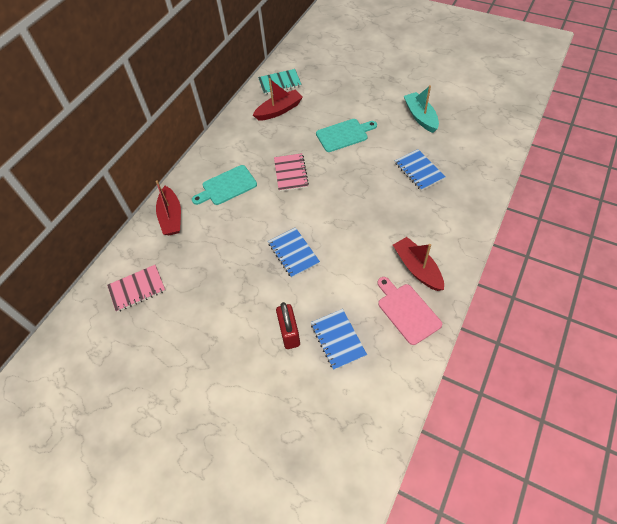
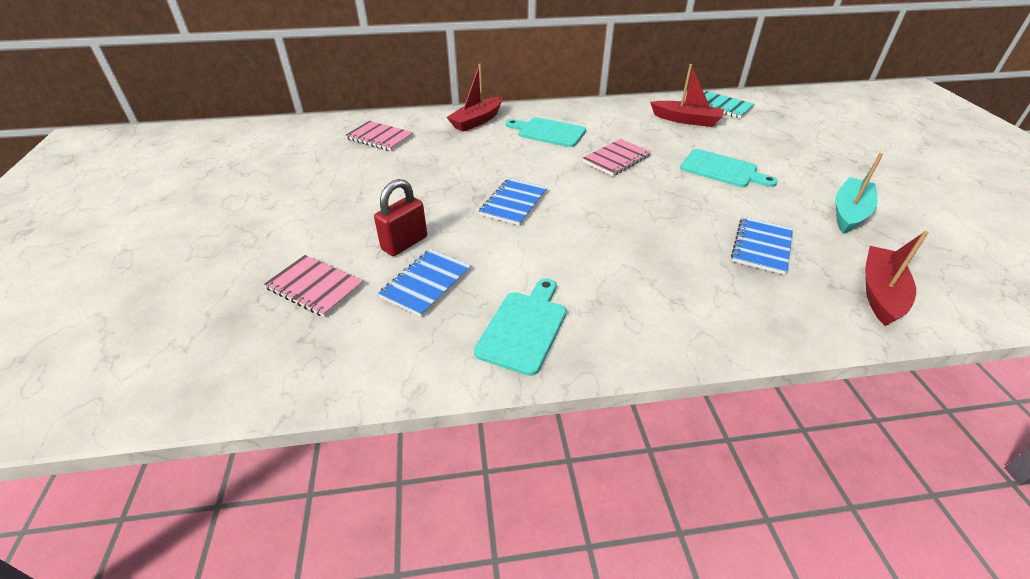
camera: 50 degrees right, 15 degrees down
pink cutting board [377,277,442,345] -> turquoise cutting board [474,278,566,376]
red boat [393,237,444,291] -> red boat moved to [865,231,929,326]
none -> pink notebook [264,255,363,317]

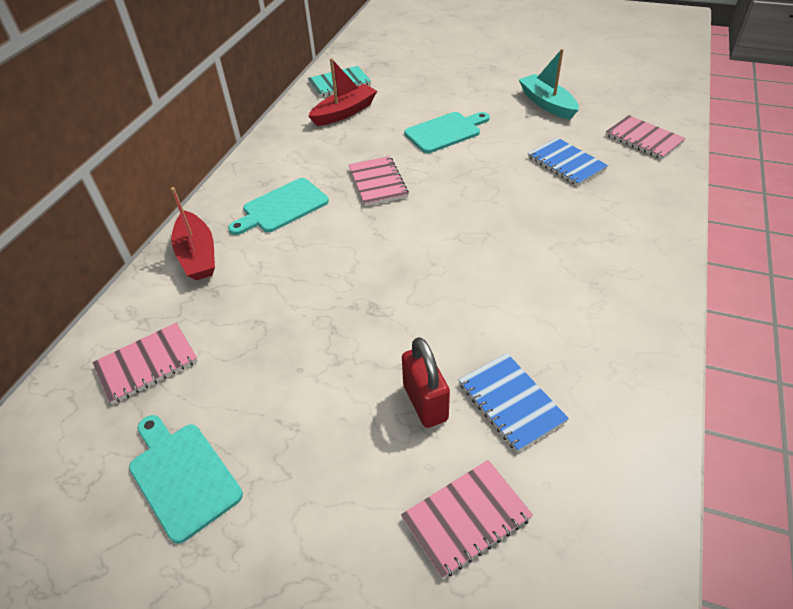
camera: 60 degrees left, 5 degrees up
turquoise cutting board [474,278,566,376] -> turquoise cutting board moved to [129,415,243,544]
blue notebook [479,178,547,226] -> none
red boat [865,231,929,326] -> pink notebook [606,115,686,159]

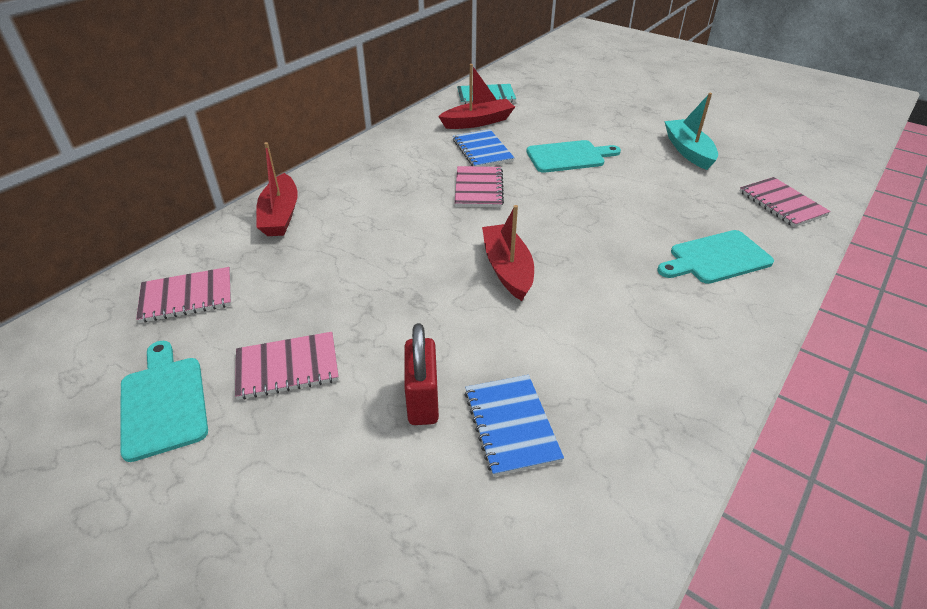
camera: 15 degrees right, 5 degrees down
turquoise cutting board [228,178,329,235] -> turquoise cutting board moved to [657,230,774,284]
pink notebook [401,460,533,579] -> pink notebook moved to [235,332,339,400]
blue notebook [528,137,608,186] -> blue notebook moved to [453,129,514,167]
none -> red boat [482,205,534,301]

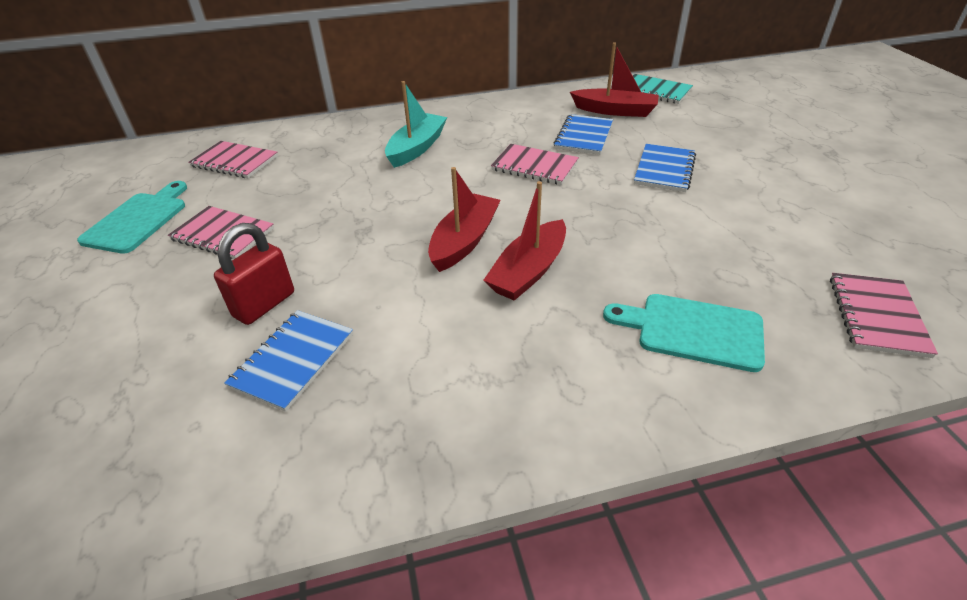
camera: 40 degrees right, 0 degrees up
red boat [256,142,298,236] -> red boat moved to [483,181,566,301]
pink notebook [455,166,504,207] -> pink notebook turned 75 degrees clockwise [491,144,579,185]
turquoise cutting board [526,140,621,173] -> blue notebook [634,144,696,192]
turquoise boat [664,93,718,170] -> turquoise boat moved to [385,81,447,168]

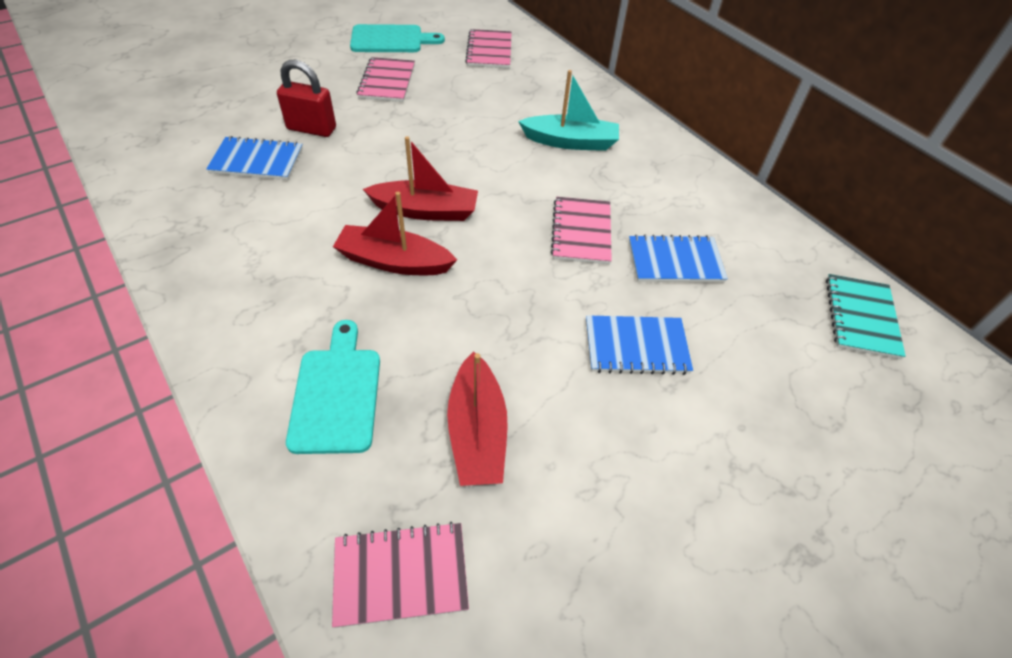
camera: 65 degrees right, 10 degrees up
red boat [570,42,659,117] -> red boat moved to [447,351,508,486]

